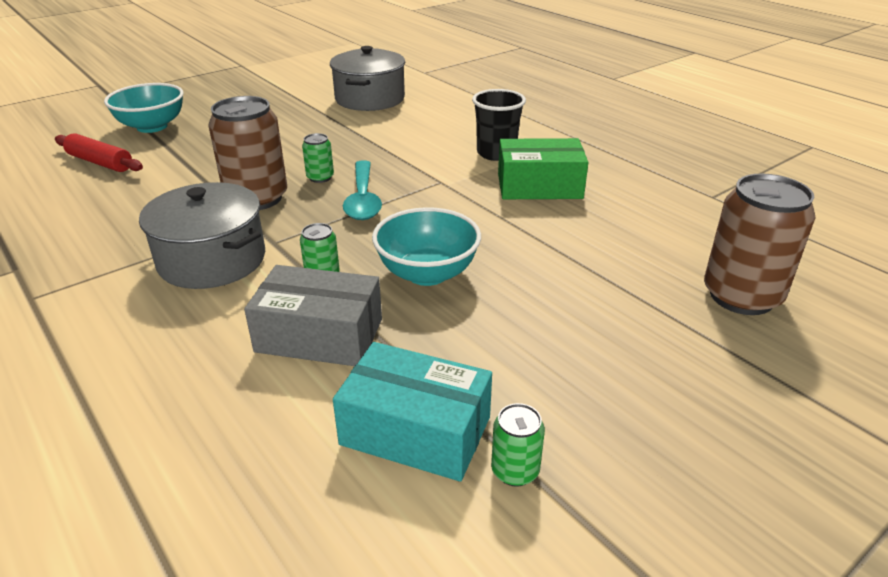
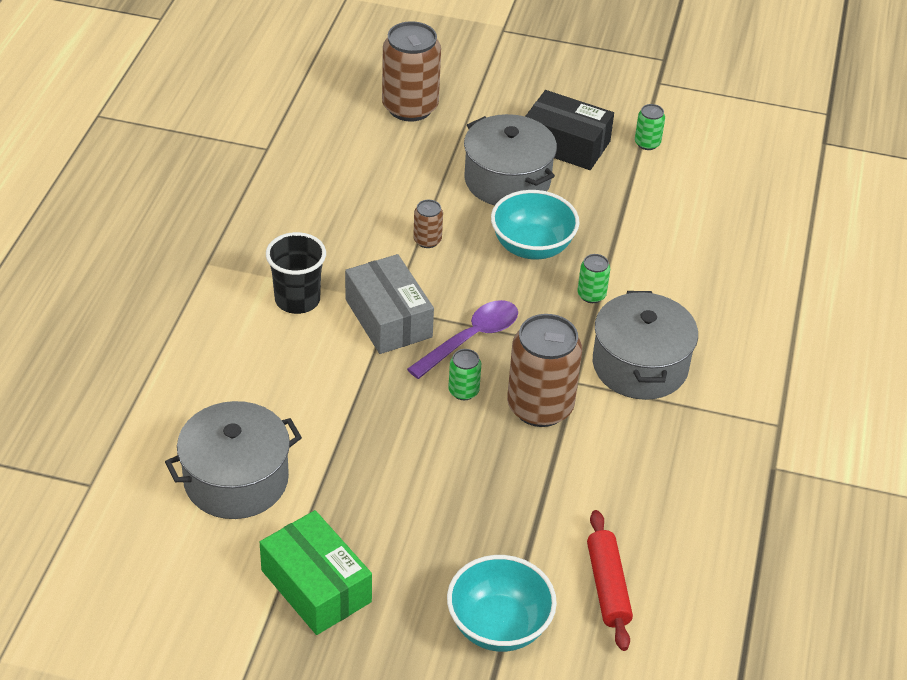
camera: 130 degrees left, 10 degrees up
grey box [244,265,382,366] -> grey box moved to [345,254,434,354]
turquoise box [333,342,492,482] -> none
turquoise spoon [343,160,382,220] -> purple spoon [407,300,518,379]
green box [498,138,589,199] -> green box moved to [260,510,372,635]
none -> brown can [413,200,443,248]
none -> grey pot [464,114,557,206]
none -> black box [525,90,614,170]

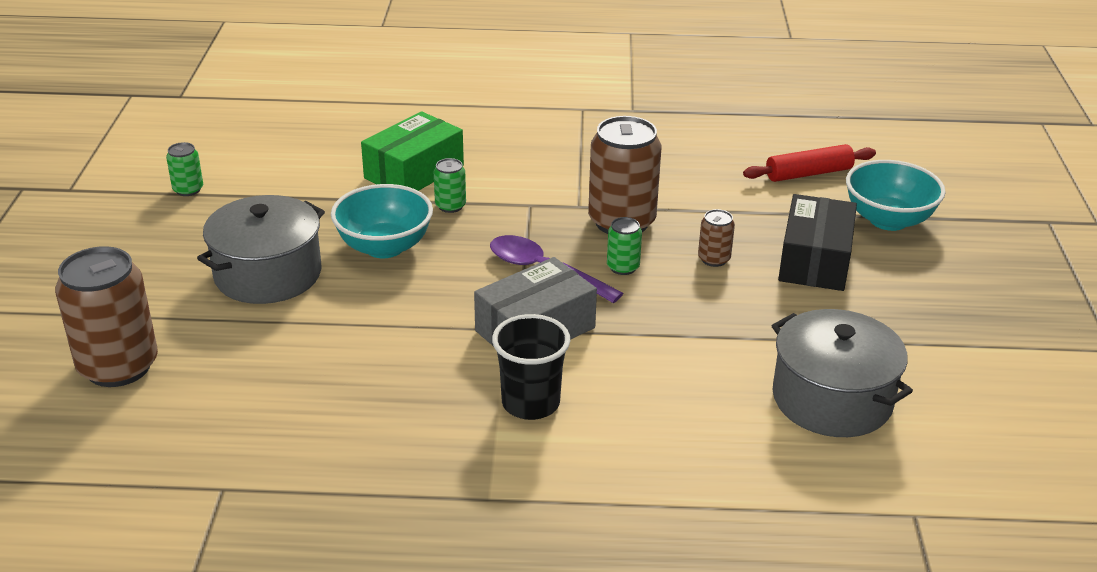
camera: 100 degrees left, 10 degrees down
green box [260,510,372,635] -> green box moved to [361,111,464,191]
brown can [413,200,443,248] -> brown can moved to [698,209,735,267]
black box [525,90,614,170] -> black box moved to [778,194,857,291]
grey pot [593,291,698,400] -> none

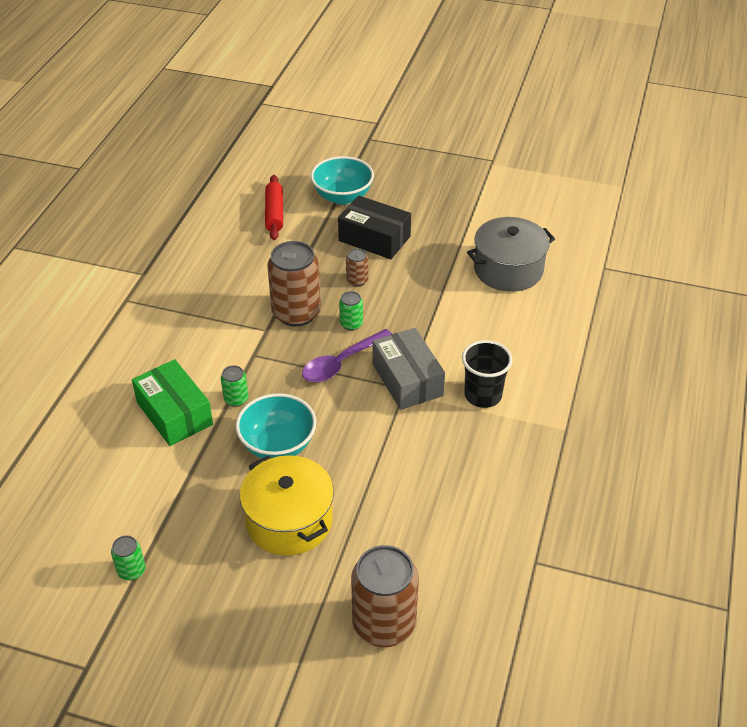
camera: 75 degrees left, 10 degrees up
grey pot [197,195,325,304] -> yellow pot [240,455,334,556]

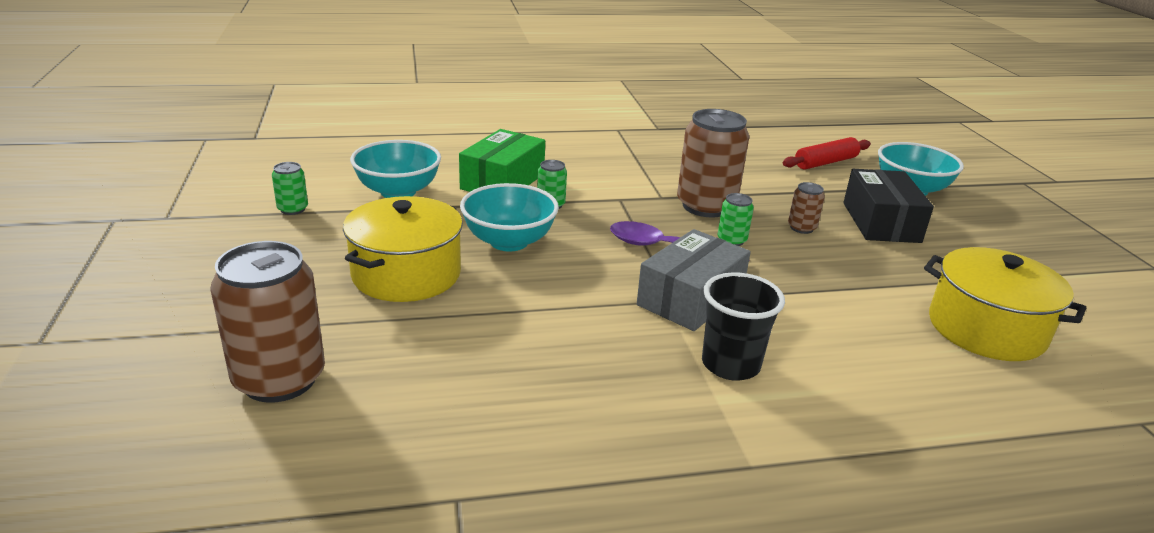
camera: 60 degrees right, 15 degrees down
grey pot [467,217,555,292] -> yellow pot [924,247,1086,361]
none -> turquoise bowl [350,140,441,198]

